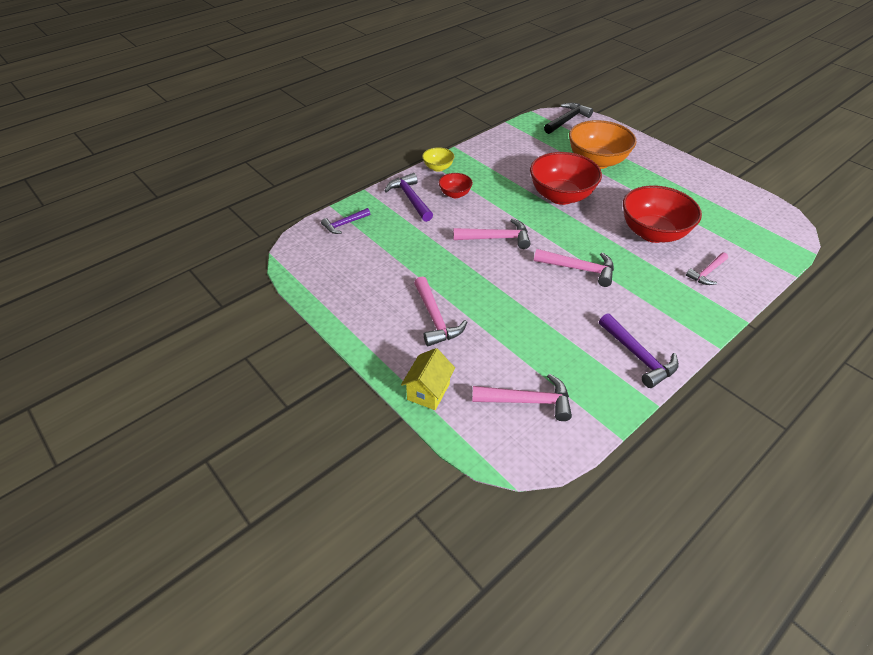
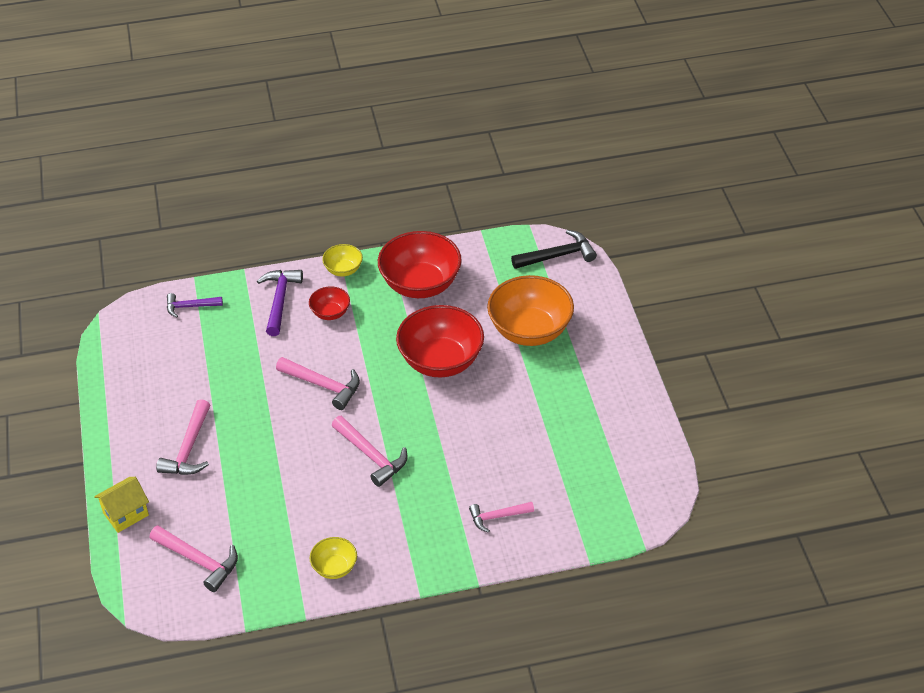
camera: 30 degrees right, 0 degrees up
purple hammer [599,313,679,388] -> yellow bowl [310,537,357,579]
red bowl [623,185,702,243] -> red bowl moved to [378,231,462,298]

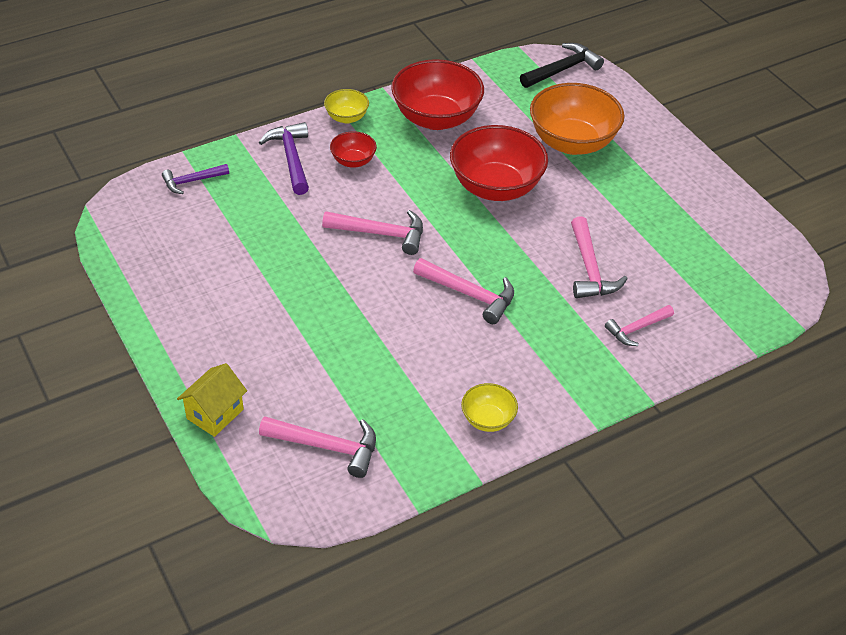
camera: 20 degrees left, 0 degrees up
pink hammer [156,399,210,475] -> pink hammer moved to [571,216,628,298]

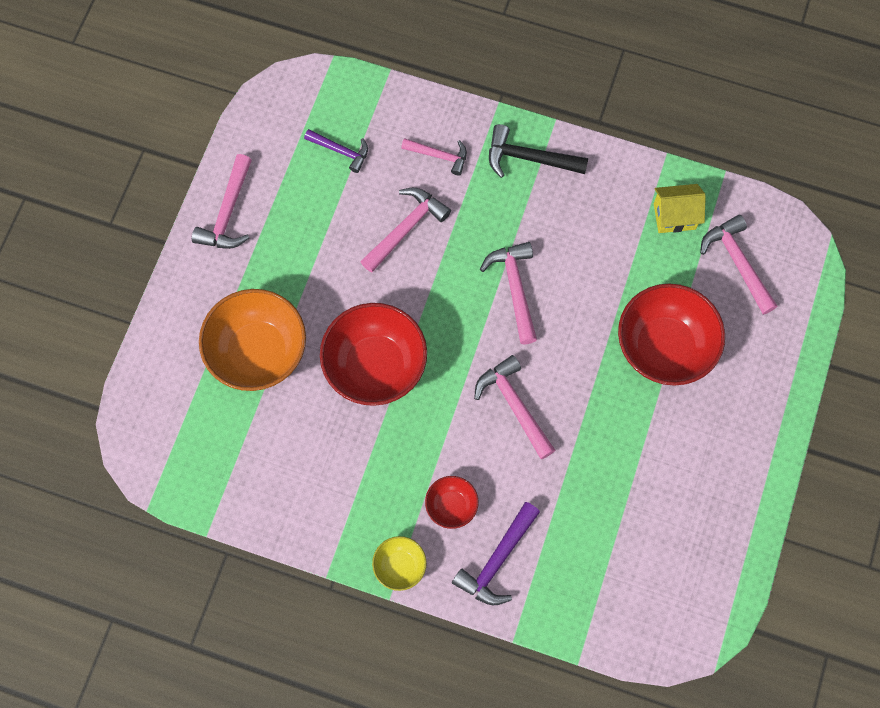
camera: 130 degrees left, 25 degrees up
purple hammer [162,164,229,194] -> purple hammer moved to [304,129,368,173]
yellow house [177,363,247,437] -> yellow house moved to [654,184,706,233]
red bowl [391,59,484,130] -> red bowl moved to [618,284,725,386]
yellow bowl [461,383,518,432] -> none
black hammer [520,43,604,88] -> black hammer moved to [489,124,588,178]
none -> pink hammer [192,154,252,249]

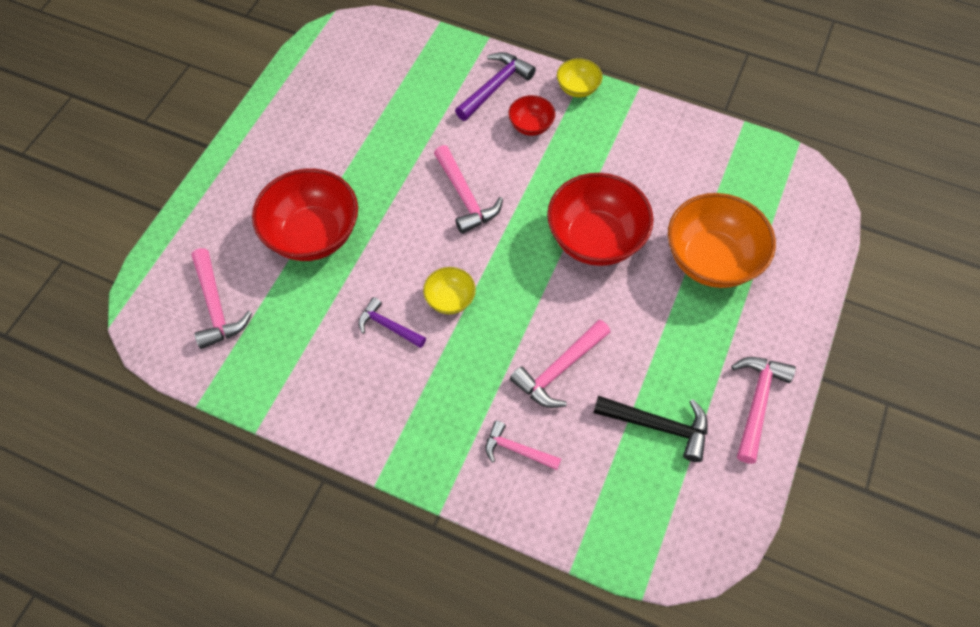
camera: 175 degrees left, 10 degrees down
purple hammer [304,129,368,173] -> purple hammer moved to [358,297,426,348]
pink hammer [480,242,537,344] -> yellow bowl [423,267,476,314]
black hammer [489,124,588,178] -> black hammer moved to [593,396,708,462]
yellow house [654,184,706,233] -> none

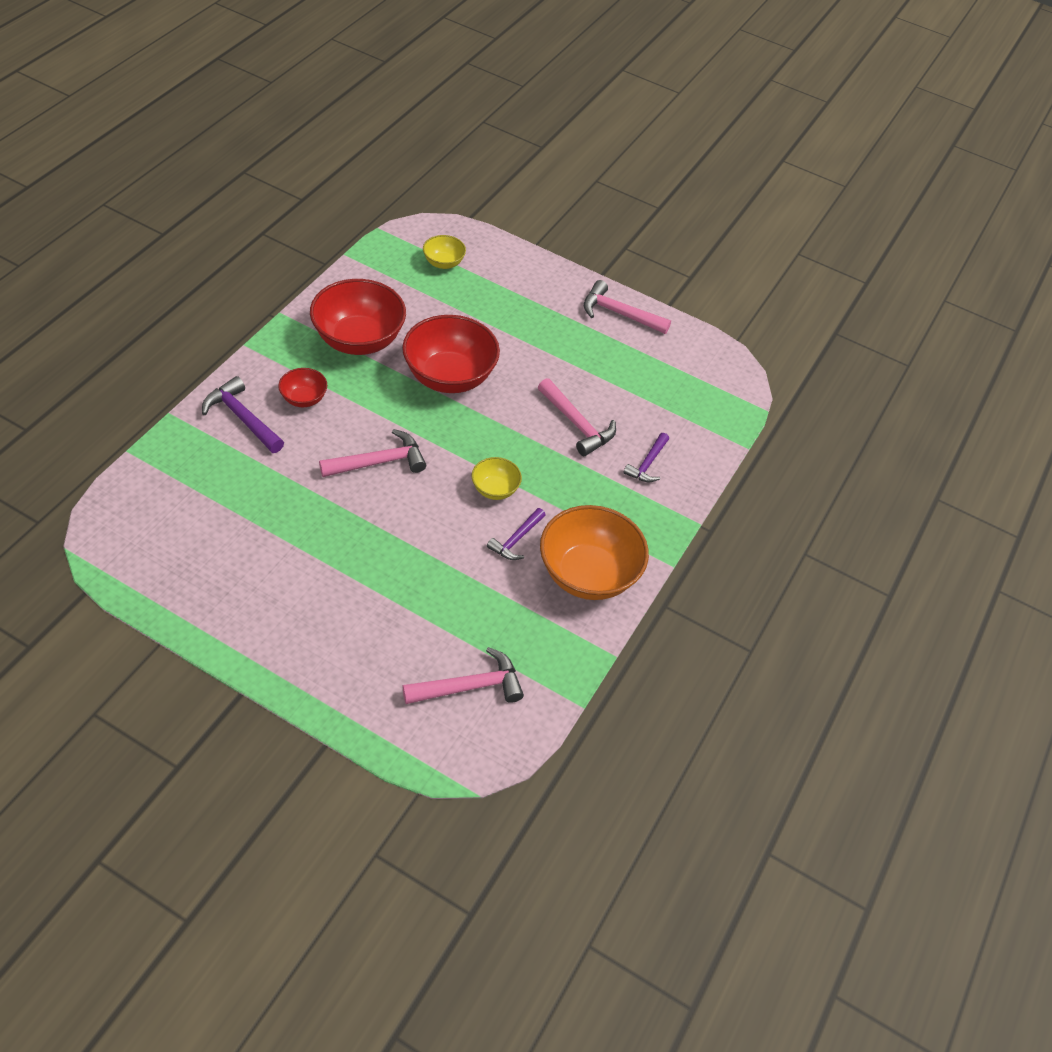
camera: 90 degrees left, 10 degrees down
red bowl [252,169,358,261] -> red bowl moved to [310,279,406,355]
pink hammer [486,421,561,470] -> purple hammer [623,433,669,483]
yellow bowl [557,58,602,97] -> yellow bowl moved to [423,235,466,269]
black hammer [593,396,708,462] -> none
orange bowl [668,193,776,288] -> orange bowl moved to [540,505,649,600]

